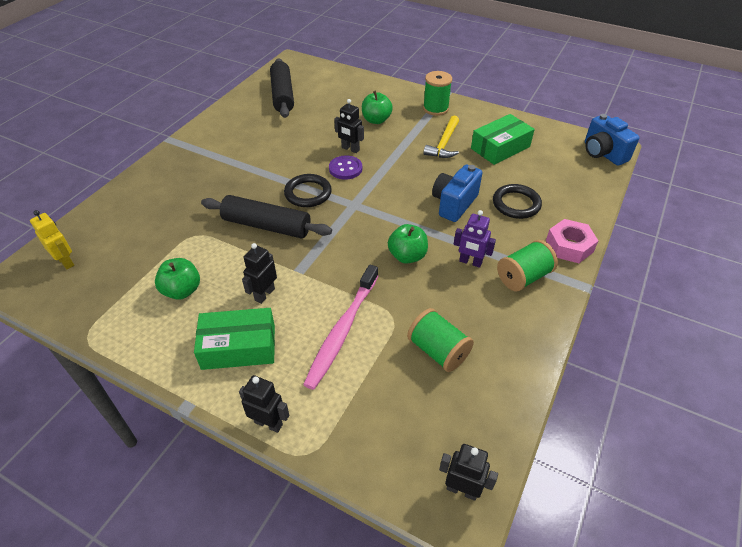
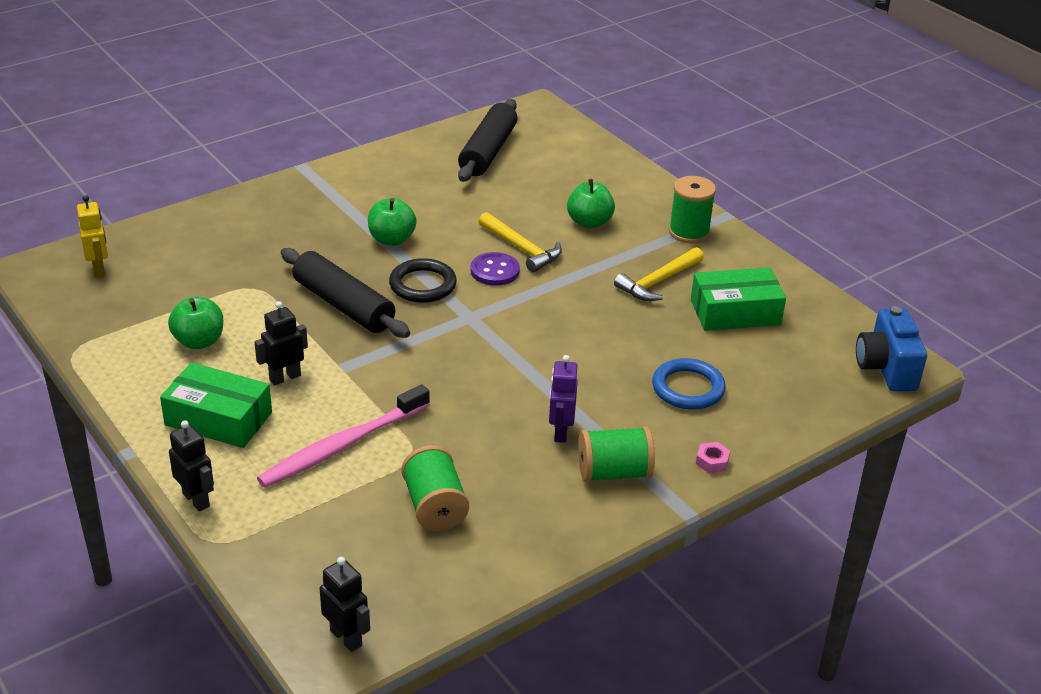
camera: 25 degrees right, 10 degrees down
black robot [334,99,364,153] -> yellow hammer [478,212,562,273]
green apple [388,224,428,264] -> green apple moved to [368,198,417,246]
blue camera [432,164,483,222] -> none
purple robot [454,210,496,268] -> purple robot turned 45 degrees clockwise [549,355,578,443]
black ring [493,184,542,219] -> blue ring [652,358,726,410]
pink nut [546,219,598,263] -> pink nut [696,442,730,473], size x0.50

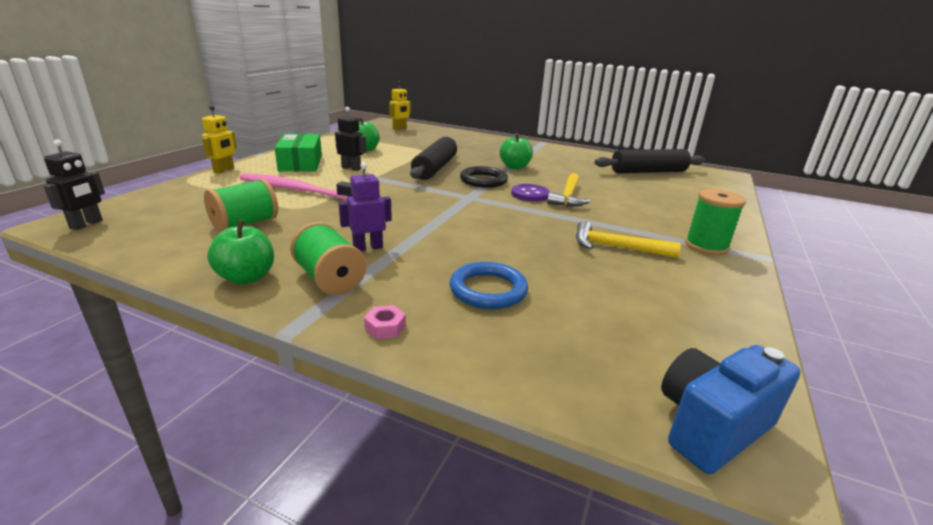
camera: 60 degrees right, 10 degrees down
black robot [169,420,214,512] -> yellow robot [202,105,237,174]
green apple [567,179,615,229] -> green apple moved to [207,220,274,284]
green box [691,267,786,331] -> none

